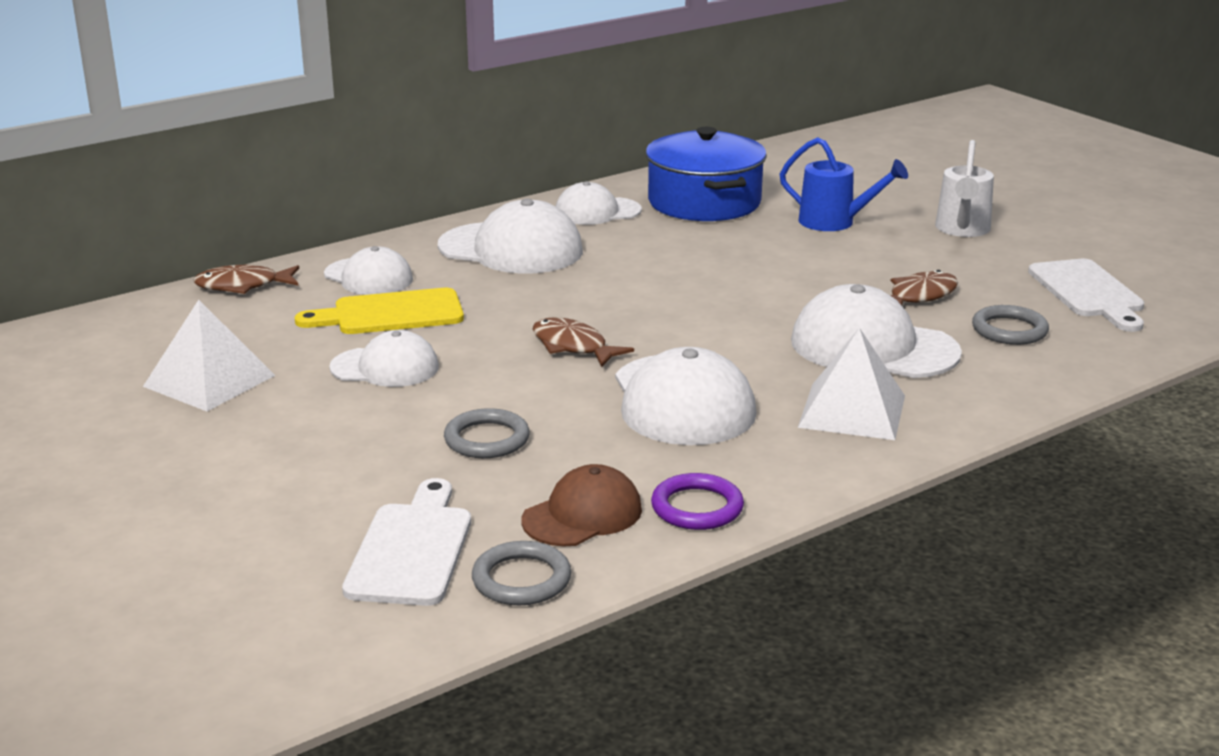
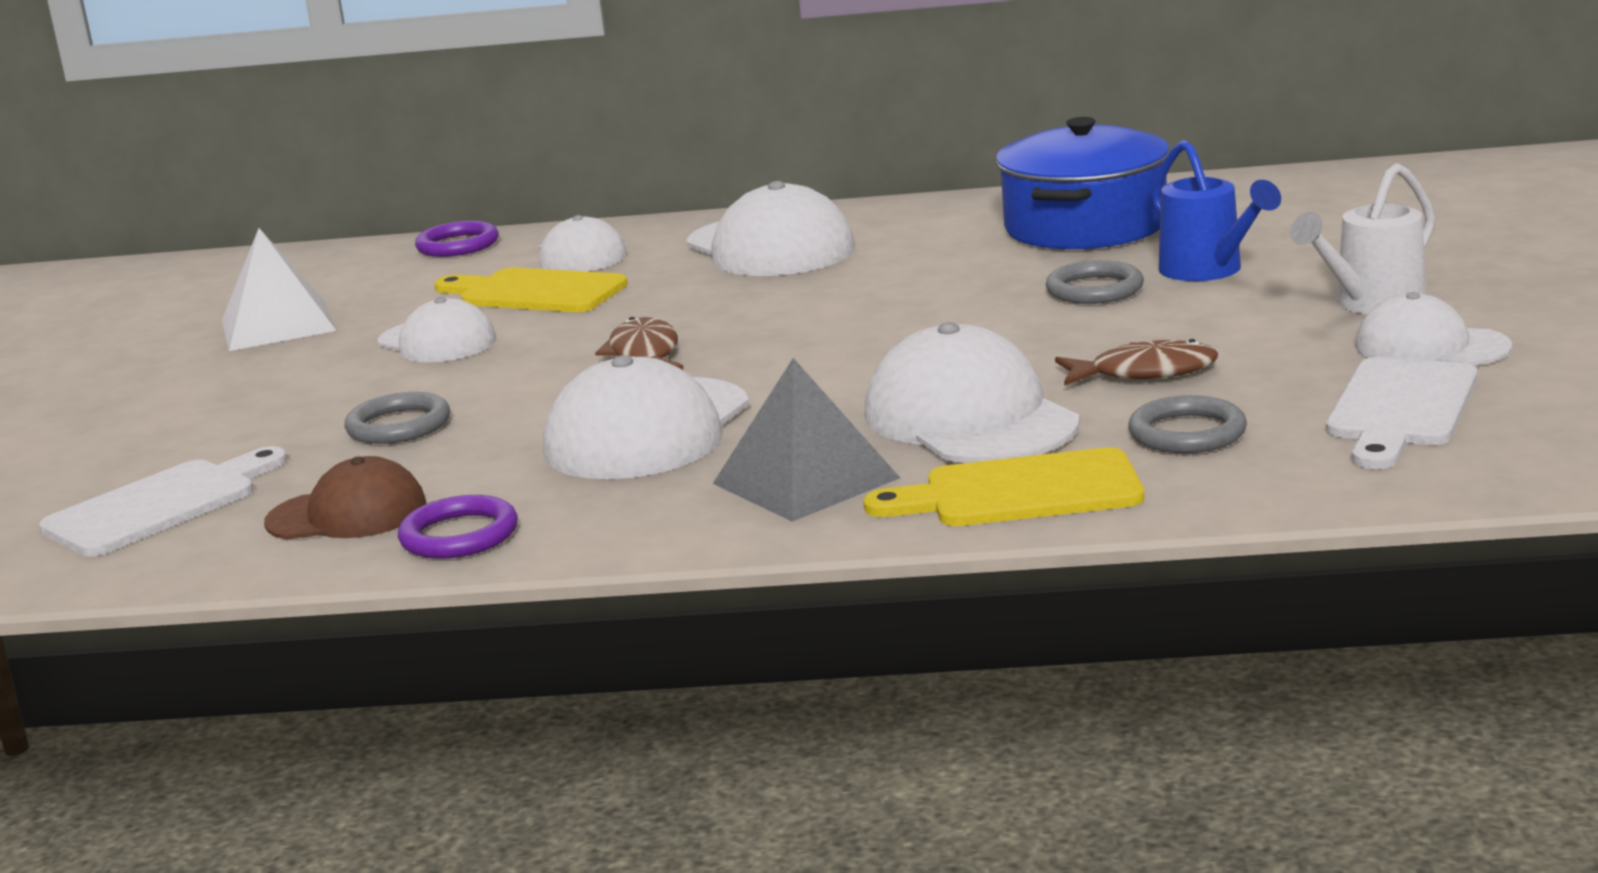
camera: 40 degrees right, 5 degrees down
brown fish [193,265,299,294] -> purple ring [415,221,499,257]
grey ring [472,541,571,605] -> grey ring moved to [1046,260,1144,304]
white cap [555,181,642,225] -> white cap moved to [1355,292,1512,366]
white pyramid [798,328,905,440] -> grey pyramid [713,358,900,522]
none -> yellow cutting board [863,447,1144,526]

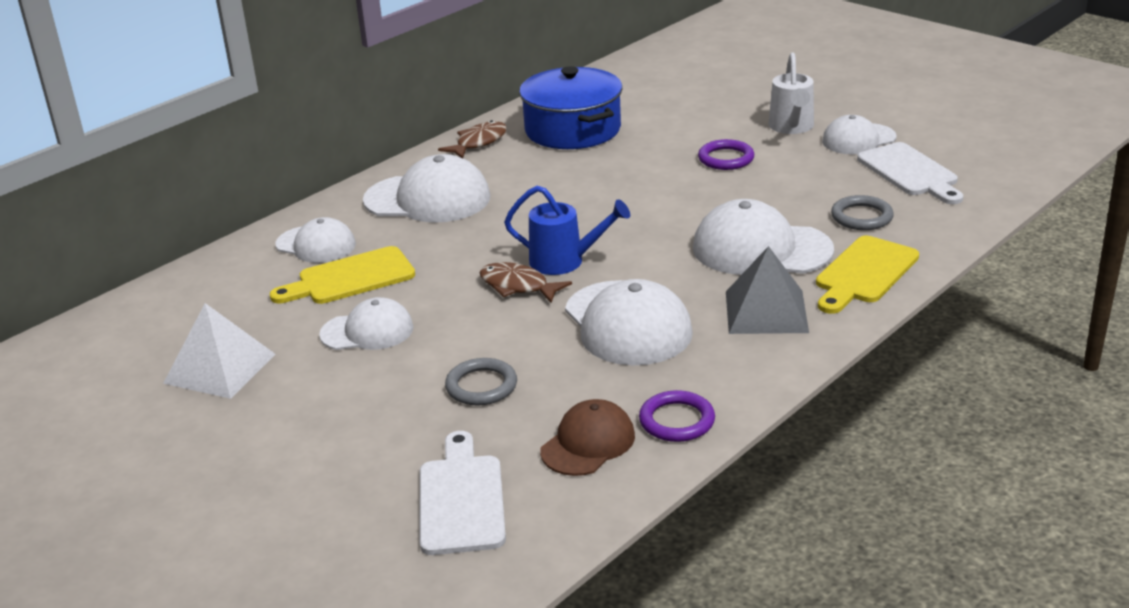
camera: 50 degrees left, 10 degrees up
purple ring [415,221,499,257] -> purple ring moved to [698,139,754,170]
grey ring [1046,260,1144,304] -> none
brown fish [1055,339,1218,386] -> brown fish moved to [438,120,507,158]
blue watering can [1151,140,1281,281] -> blue watering can moved to [504,186,630,275]

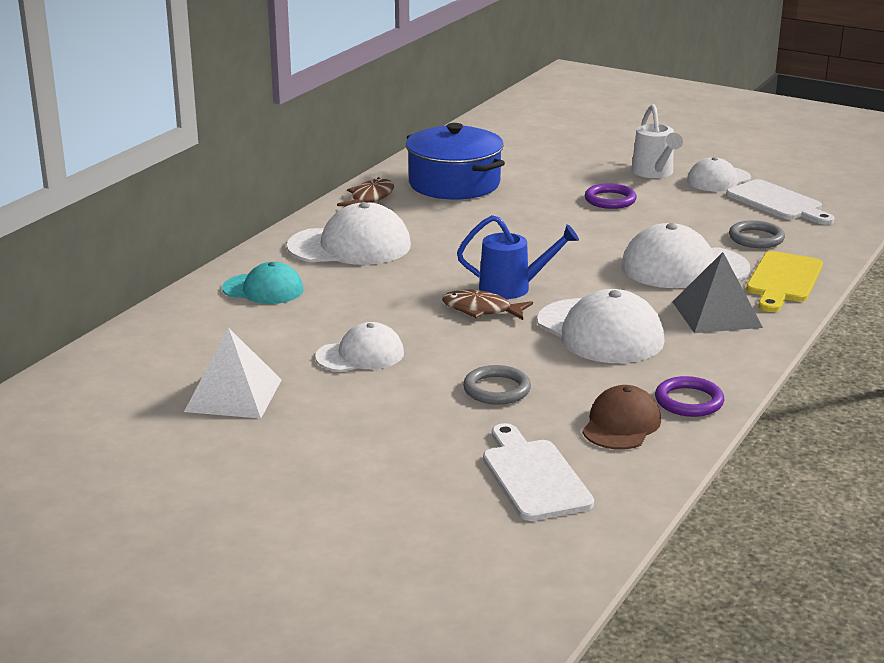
camera: 15 degrees left, 5 degrees down
yellow cutting board [270,246,415,304] -> none
white cap [275,217,356,263] -> turquoise cap [222,262,304,304]

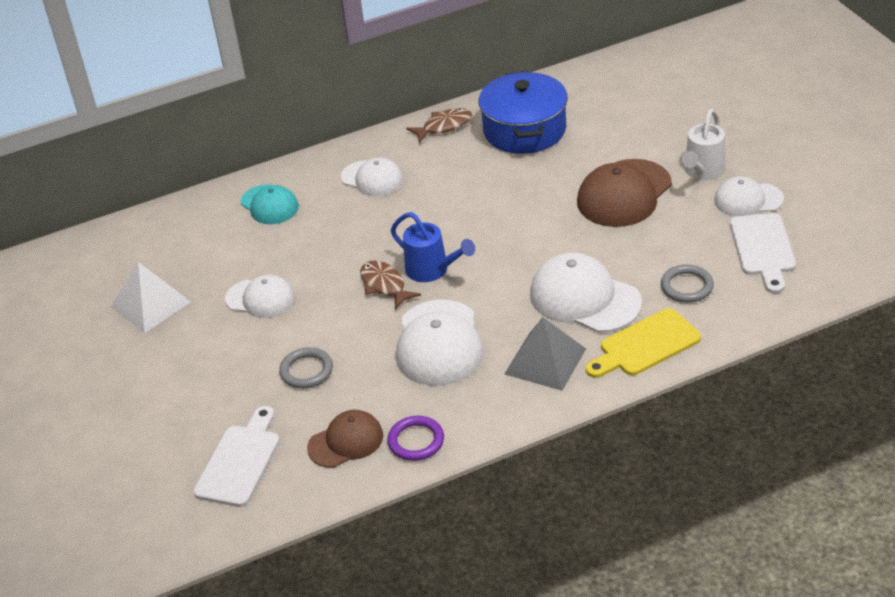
camera: 40 degrees right, 15 degrees up
white cap [287,202,411,265] -> white cap [341,158,403,196], size x0.62
purple ring [585,183,637,209] -> brown cap [577,159,672,227]

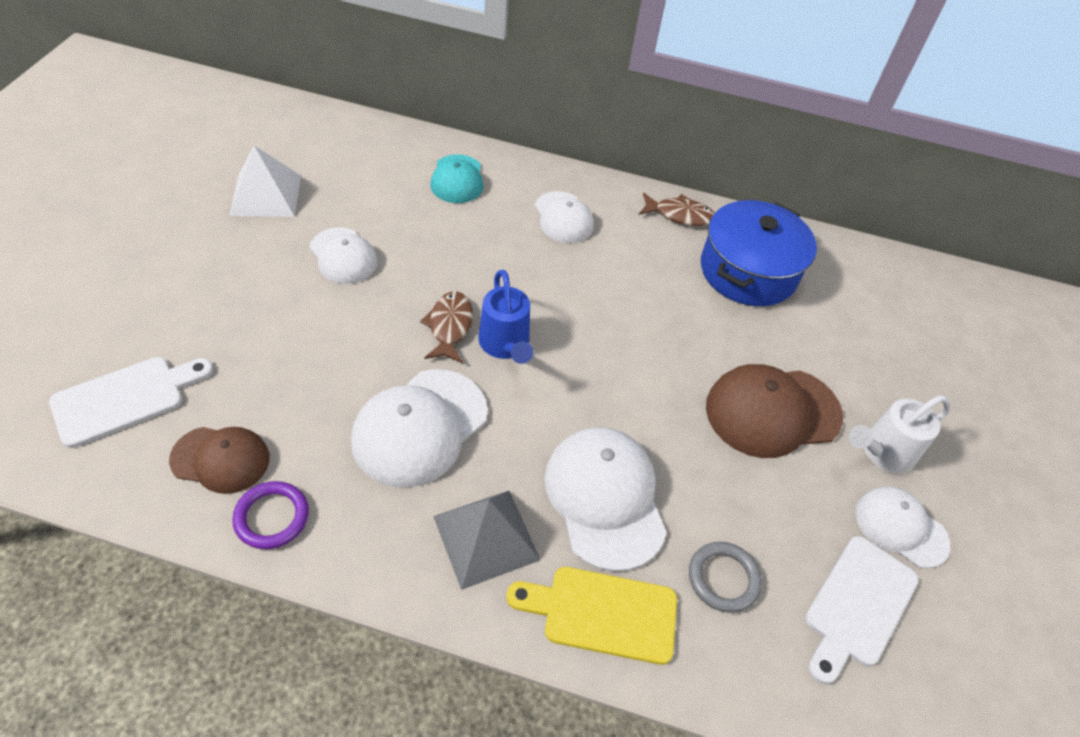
camera: 30 degrees right, 10 degrees up
grey ring [279,347,333,388] -> none

